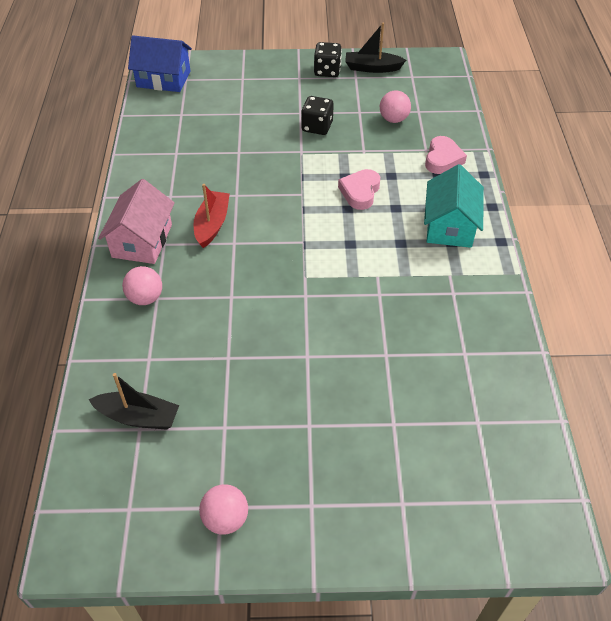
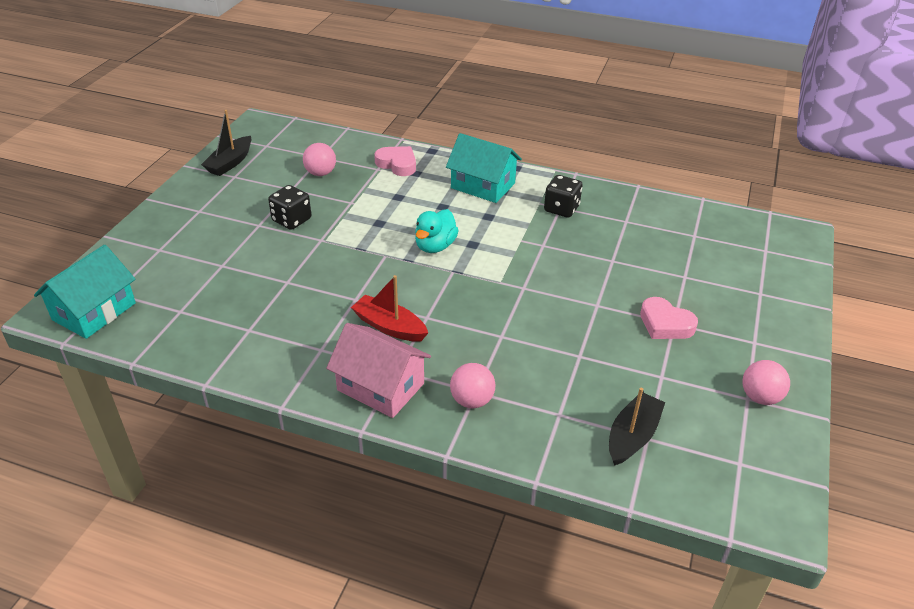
camera: 70 degrees left, 10 degrees down
blue house [128,36,192,92] -> turquoise house [34,245,136,339]
black dice [314,42,342,77] -> black dice moved to [544,175,583,218]
pink heart [338,169,380,210] -> pink heart moved to [640,297,698,339]
none -> turquoise duck [415,209,459,253]

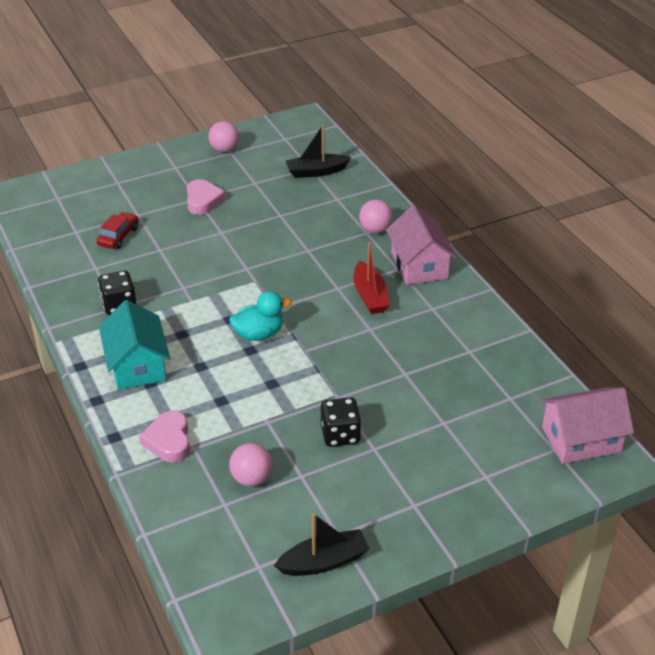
camera: 135 degrees left, 0 degrees up
turquoise house [34,245,136,339] -> pink house [540,387,634,464]
none -> red car [96,212,139,249]

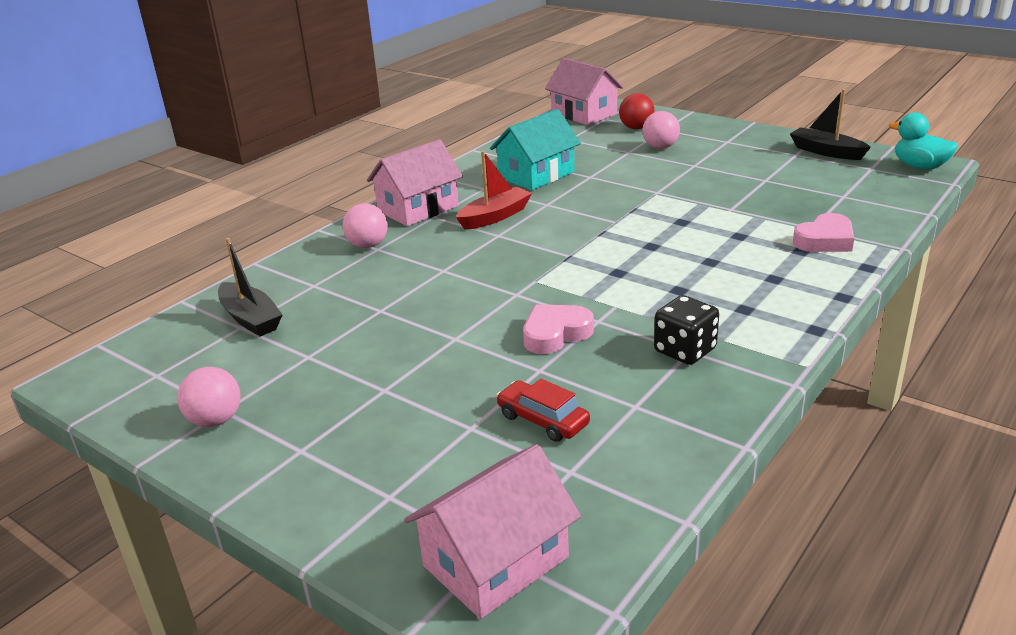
camera: 115 degrees left, 10 degrees down
red car [96,212,139,249] -> red car turned 45 degrees clockwise [496,379,590,442]
turquoise house [99,300,171,390] -> turquoise house moved to [490,109,581,190]
pink heart [187,179,226,215] -> pink heart moved to [523,304,594,354]
turquoise duck [229,291,292,341] -> turquoise duck moved to [889,113,958,170]
pink ball [229,443,273,486] -> pink ball moved to [642,111,680,149]
black dice [321,397,361,447] -> none
none -> pink house [404,444,581,619]
none -> red ball [619,93,655,129]

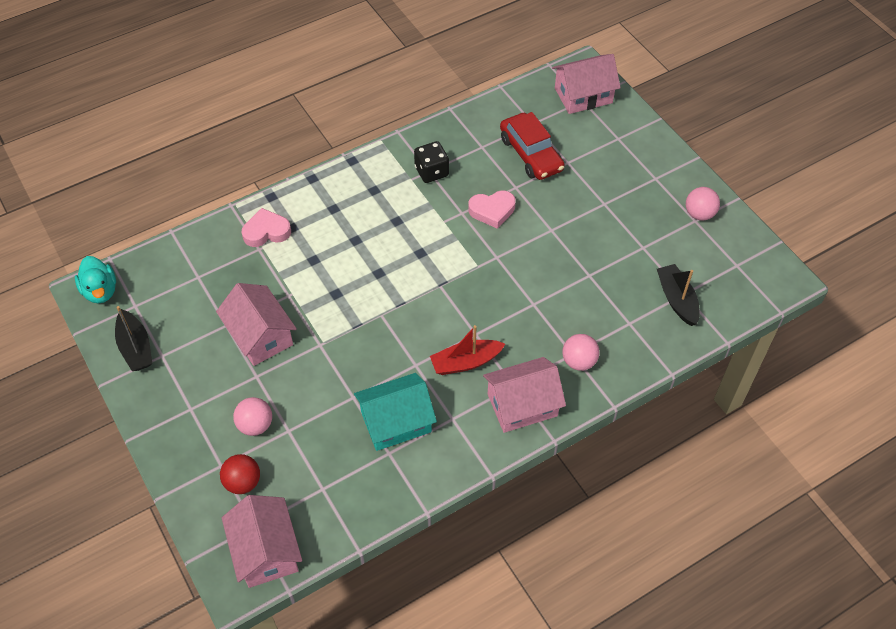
camera: 160 degrees left, 25 degrees up
red car [496,379,590,442] -> red car [500,112,564,180], size x1.63
none -> pink house [216,283,297,366]

